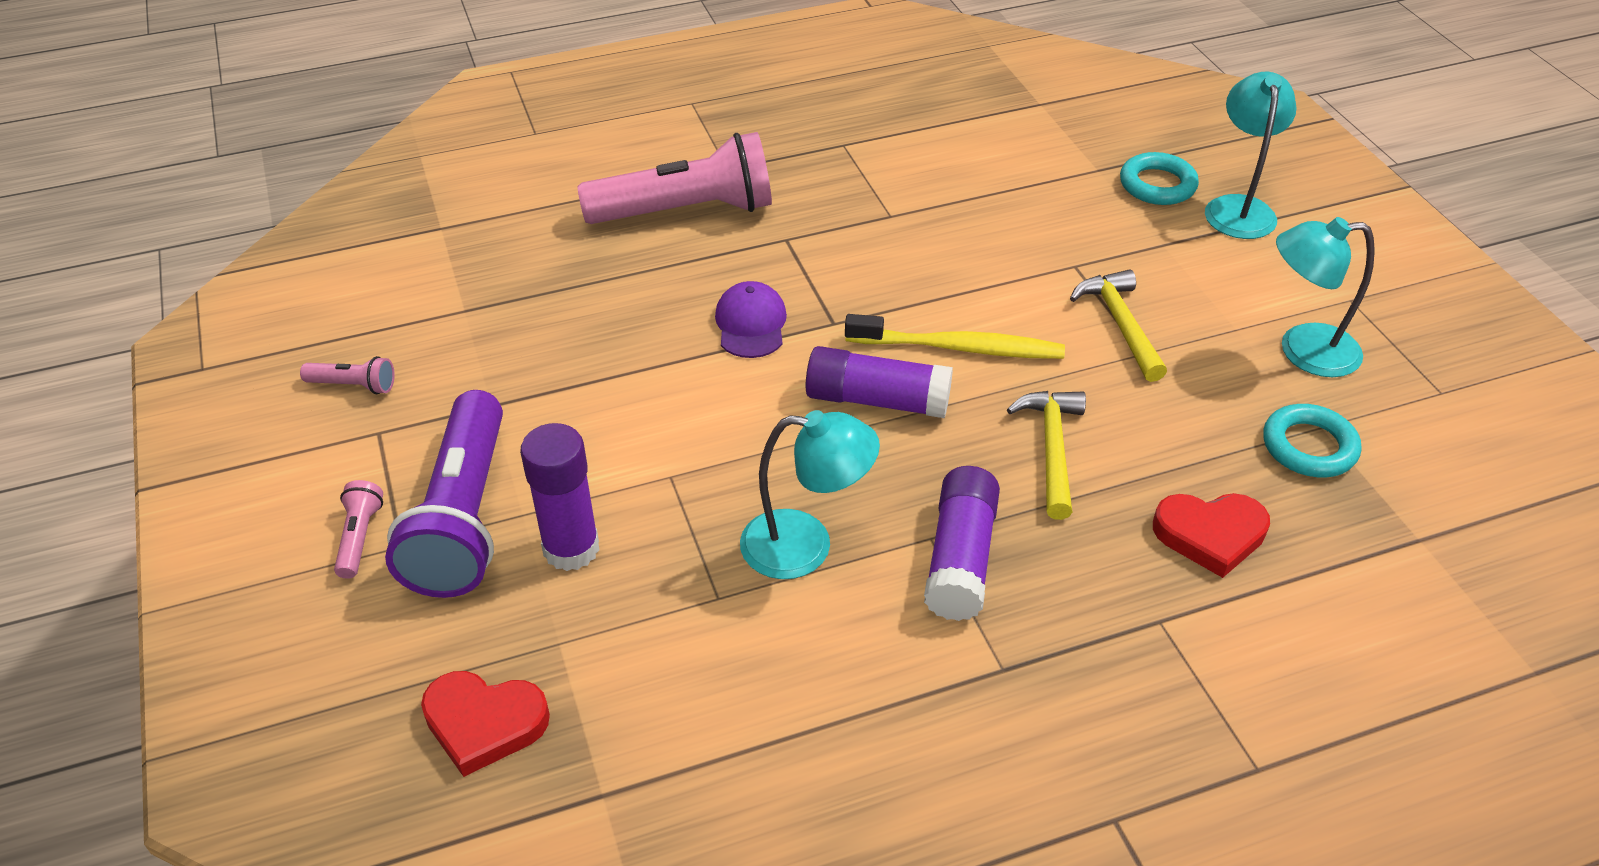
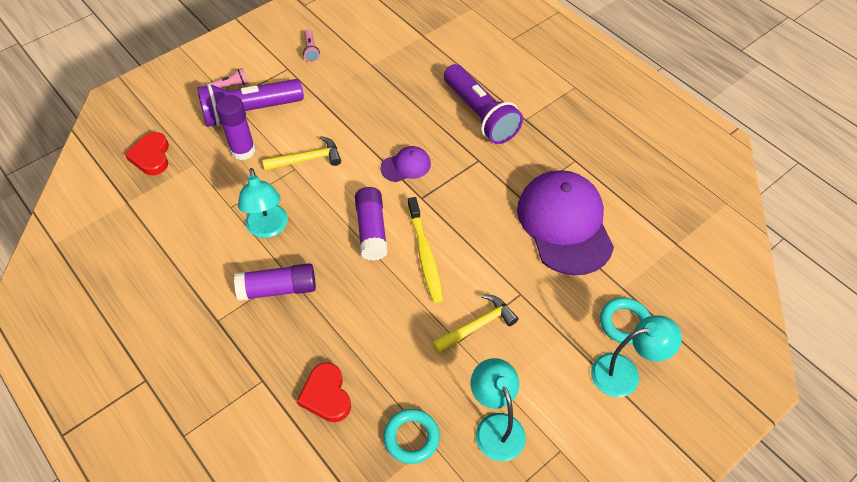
camera: 70 degrees right, 10 degrees up
pink flashlight [577,132,772,224] -> purple flashlight [444,64,523,144]
yellow hammer [1007,391,1086,520] -> yellow hammer moved to [262,136,341,171]
none -> purple cap [517,170,614,275]

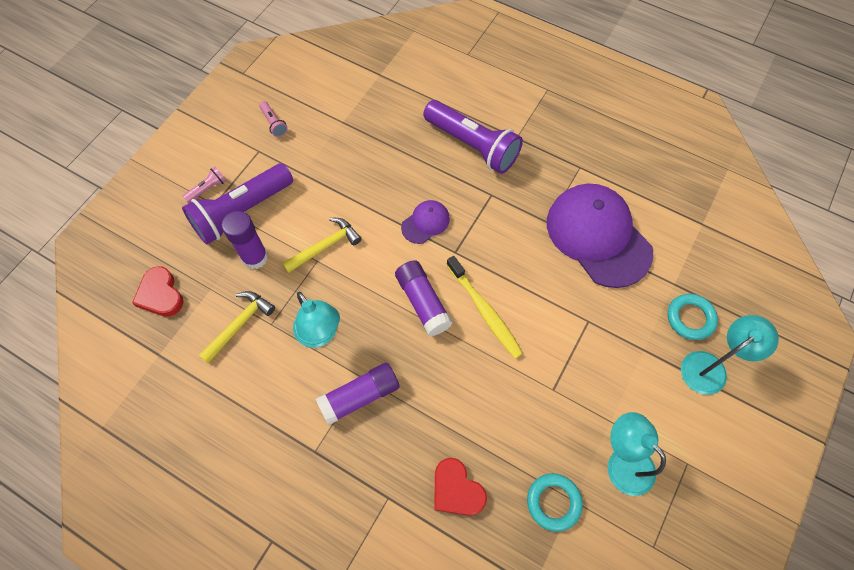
camera: 20 degrees left, 10 degrees up
yellow hammer [432,294,518,354] -> yellow hammer moved to [199,291,275,364]

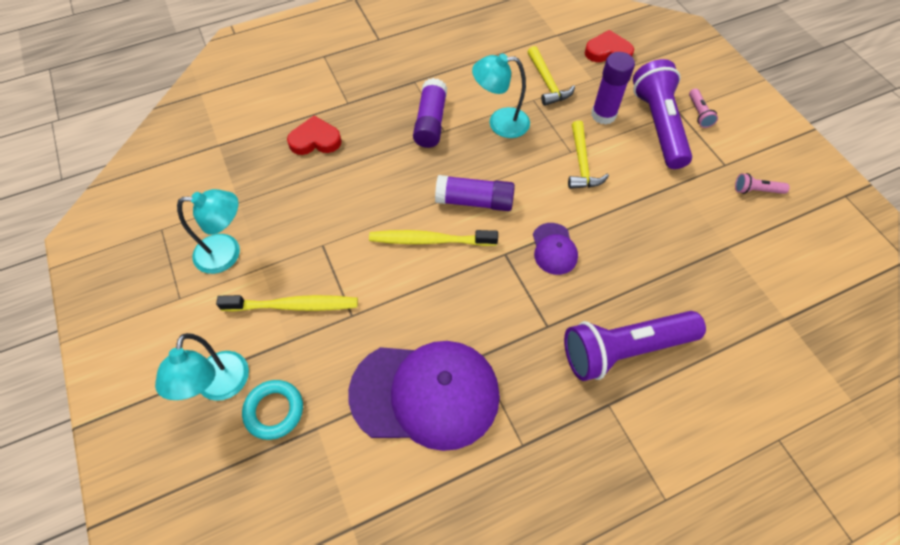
camera: 125 degrees right, 5 degrees down
turquoise ring [527,473,583,532] -> none
none -> yellow toothbrush [216,295,358,311]

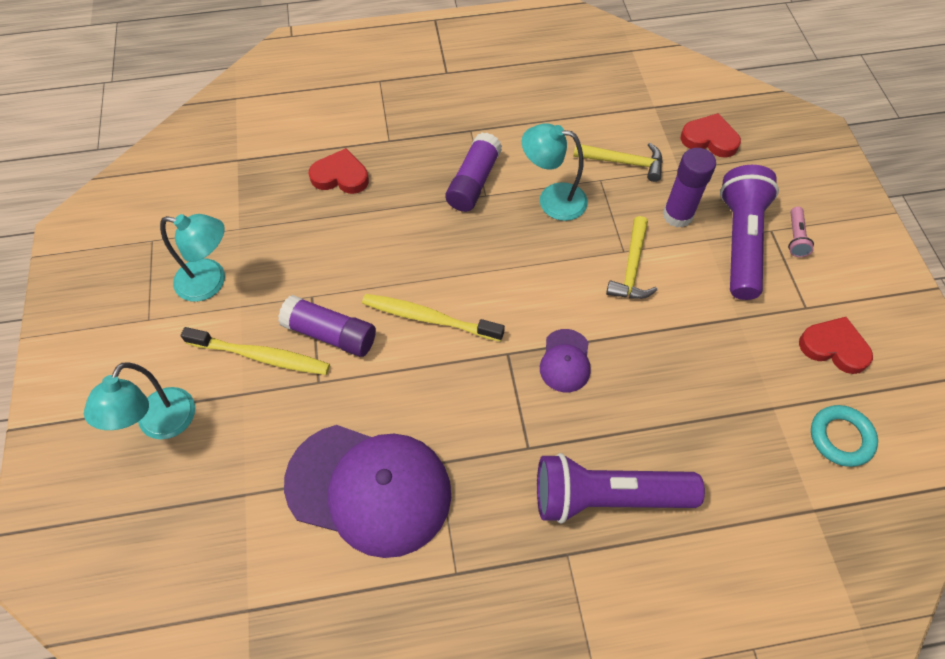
camera: 15 degrees right, 0 degrees up
turquoise ring [242,380,303,440] -> turquoise ring moved to [811,405,878,467]
purple glue stick [435,175,515,211] -> purple glue stick moved to [278,295,376,357]
yellow hammer [527,46,575,106] -> yellow hammer turned 75 degrees counterclockwise [573,143,663,182]
pink flashlight [735,173,790,194] -> red heart [799,317,873,374]

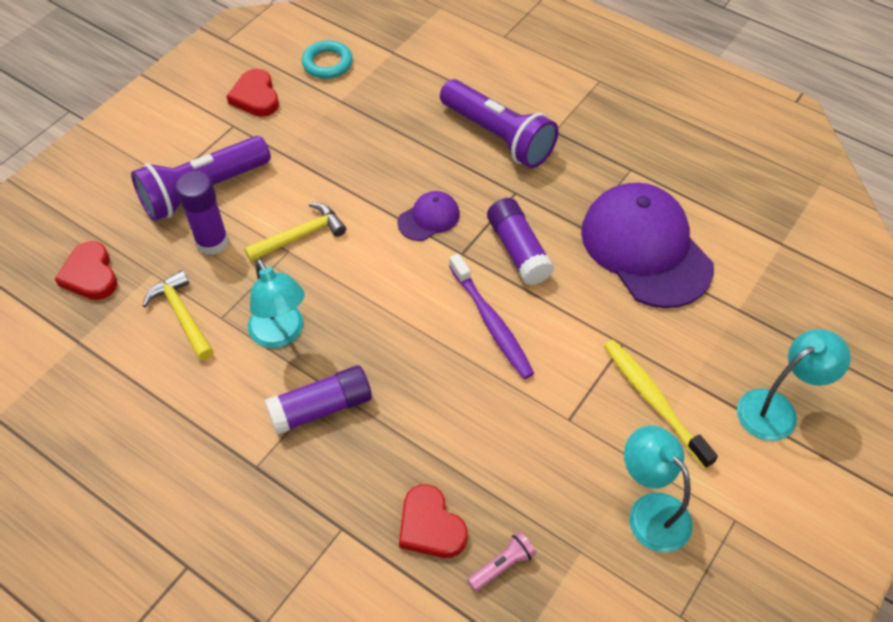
camera: 135 degrees left, 5 degrees down
purple glue stick [278,295,376,357] -> purple glue stick moved to [487,198,554,286]
yellow toothbrush [362,294,505,342] -> purple toothbrush [449,254,534,379]
pink flashlight [788,207,814,257] -> pink flashlight moved to [467,531,536,592]

